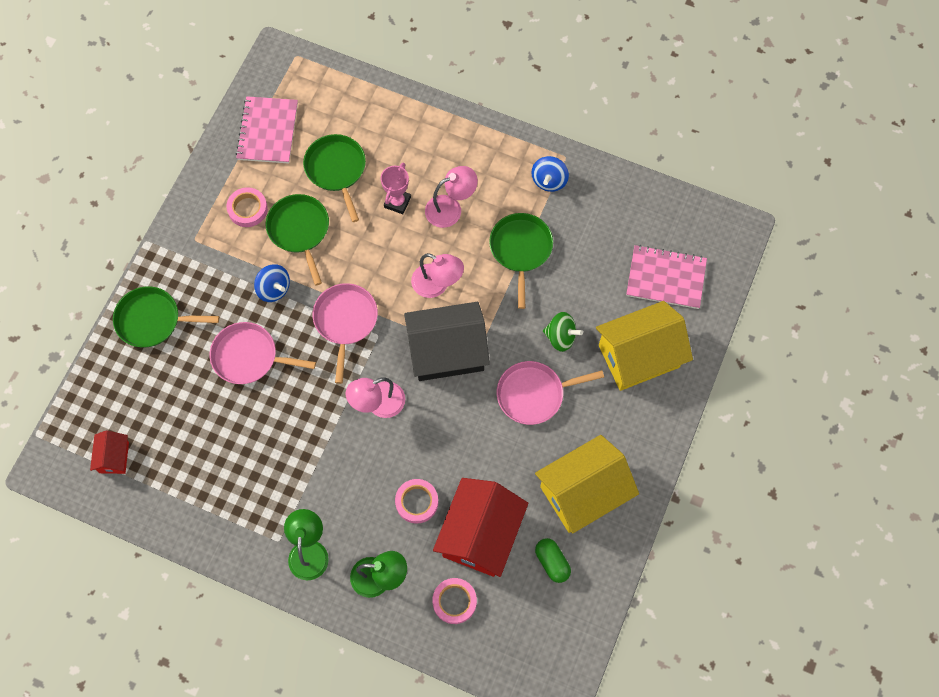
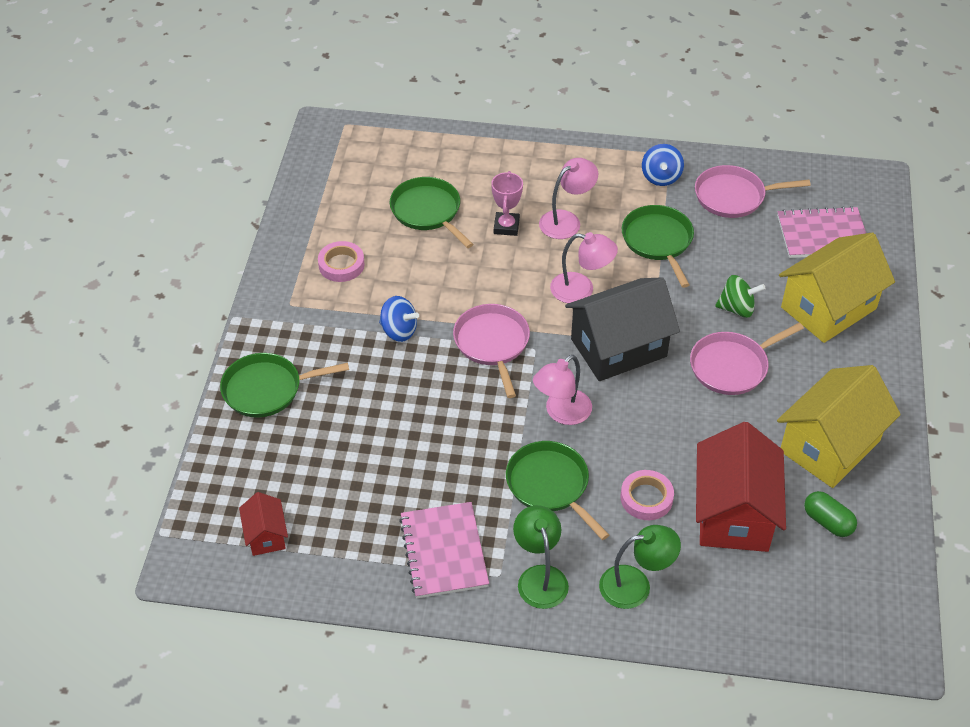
camera: 15 degrees left, 20 degrees down
pink pan [210,322,316,384] -> pink pan moved to [695,165,811,218]
pink notebook [236,96,298,164] -> pink notebook moved to [399,502,489,598]
green pan [266,194,329,286] -> green pan moved to [506,441,609,540]
pink tape [432,578,477,624] -> none

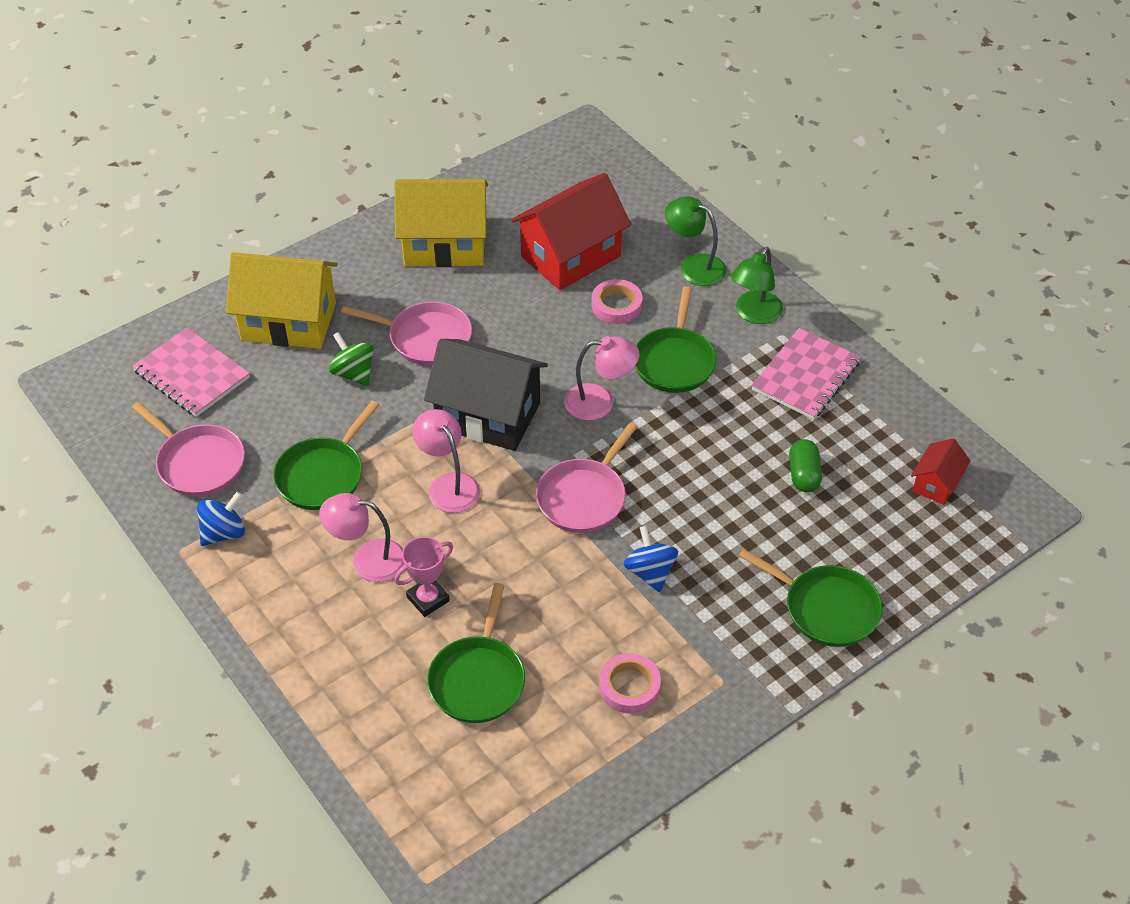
camera: 135 degrees left, 0 degrees up
green capsule [804,491,857,537] -> green capsule moved to [789,439,822,492]

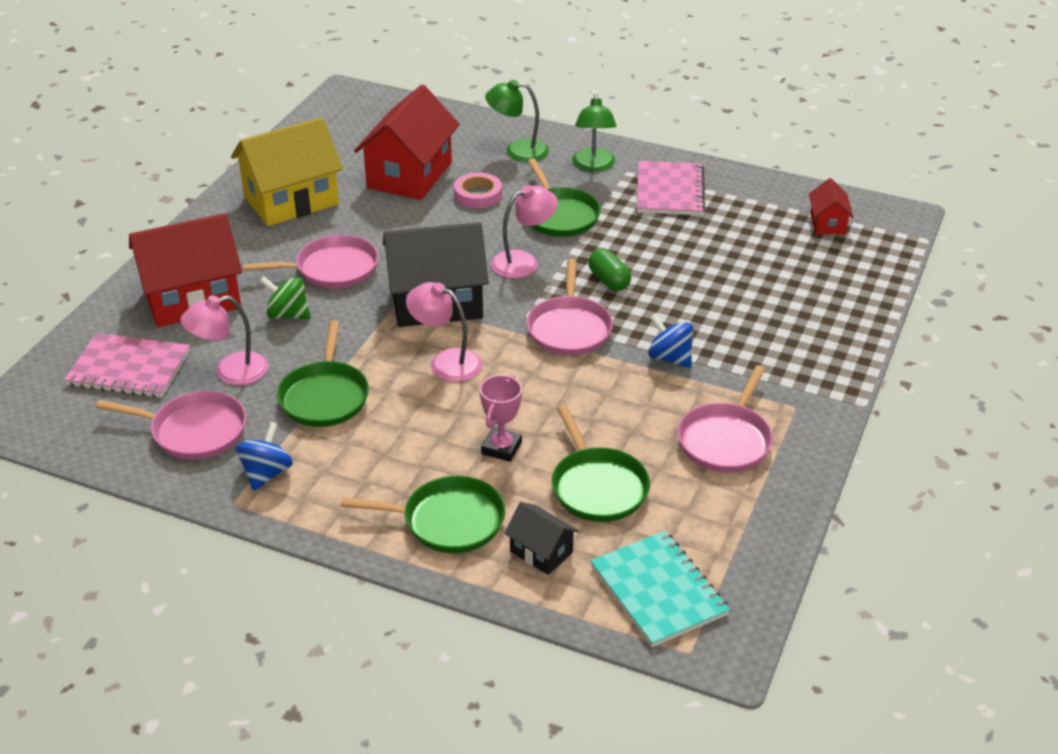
camera: 30 degrees left, 10 degrees down
yellow house [226,252,338,349] -> red house [129,213,242,327]
pink lamp [319,493,404,582] -> pink lamp moved to [180,295,269,385]
pink tape [599,653,661,714] -> pink pan [677,365,773,473]
green pan [739,549,882,647] -> green pan moved to [340,476,505,553]
green capsule [789,439,822,492] -> green capsule moved to [588,248,631,291]
none -> black house [504,502,579,575]
none -> turquoise notebook [590,531,730,647]

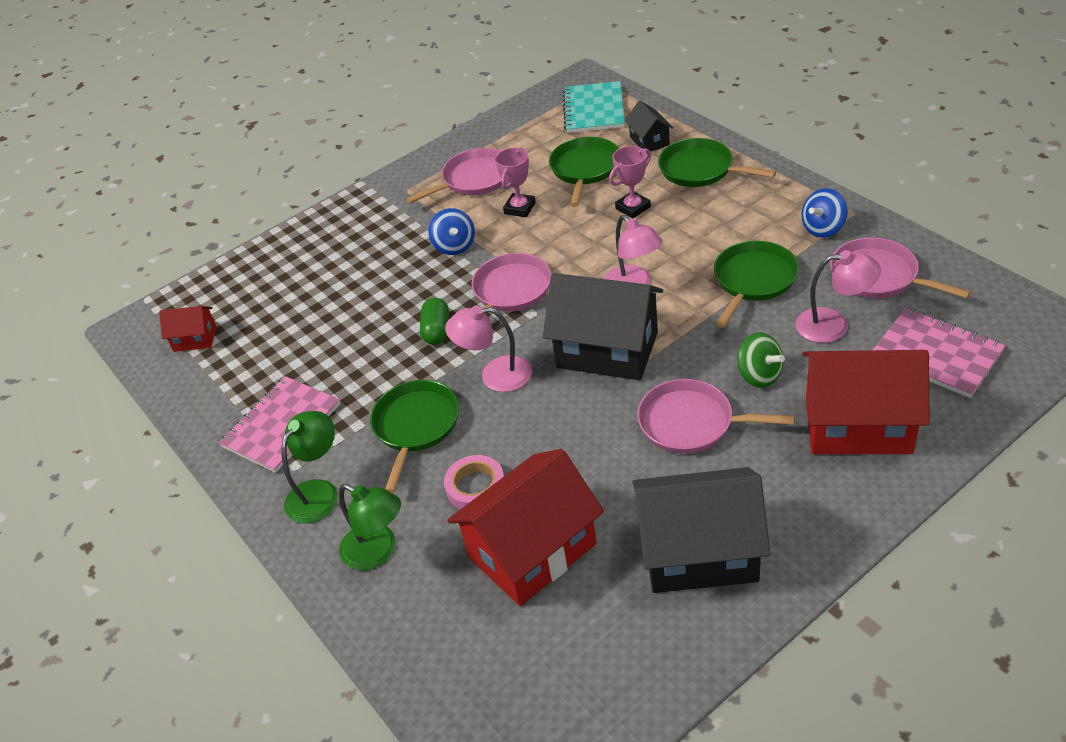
camera: 145 degrees left, 5 degrees up
yellow house [231,117,343,226] -> black house [632,467,770,593]
red house [809,178,854,235] -> red house turned 60 degrees clockwise [159,306,217,352]
none -> pink trophy [495,147,536,217]

